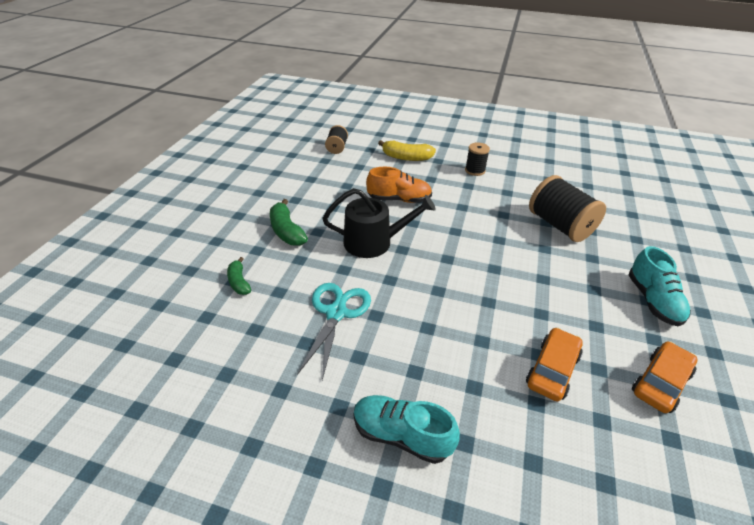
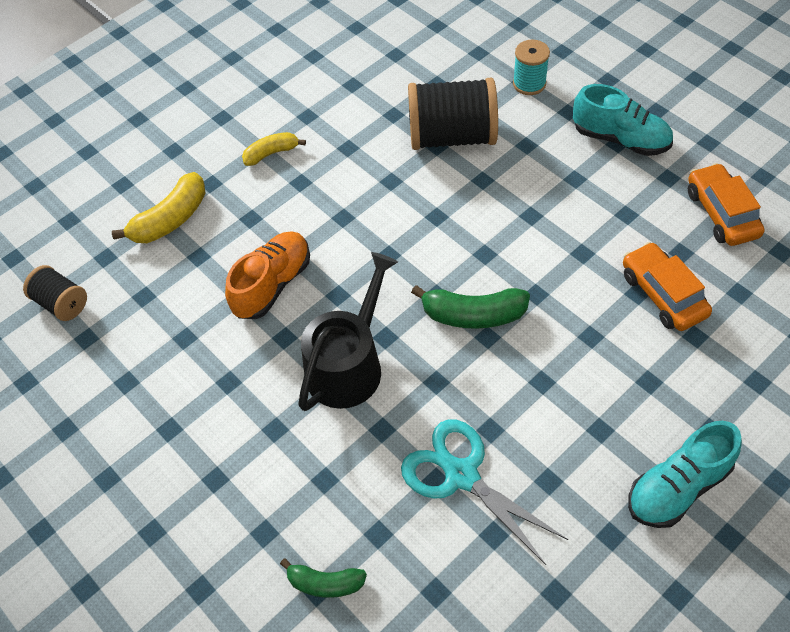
camera: 55 degrees left, 15 degrees up
green banana [270,199,308,246] -> green banana moved to [411,285,530,329]
black spool [465,142,490,176] -> yellow banana [242,132,306,166]
none -> turquoise spool [513,39,550,95]

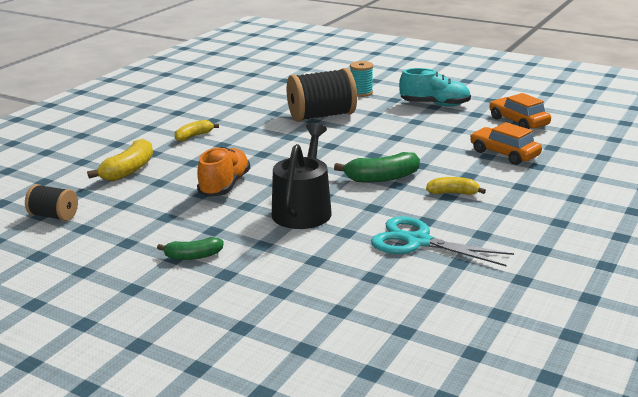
camera: 20 degrees left, 30 degrees down
green banana [280,558,367,598] -> green banana moved to [157,237,224,260]
turquoise shoe [628,421,742,528] -> none
none -> yellow banana [426,177,486,195]

